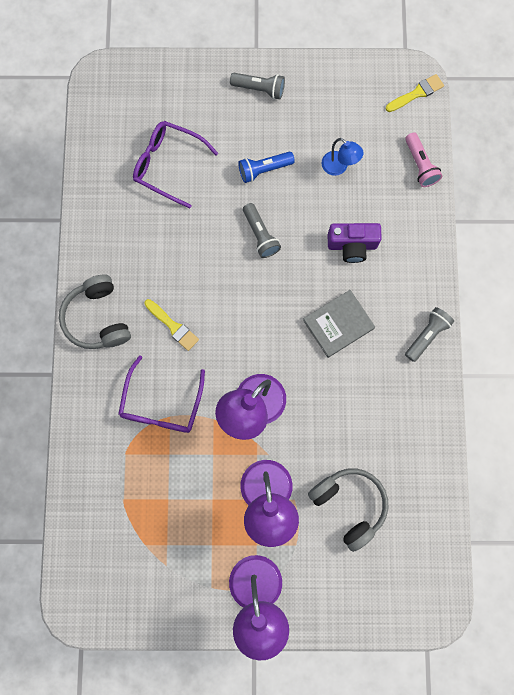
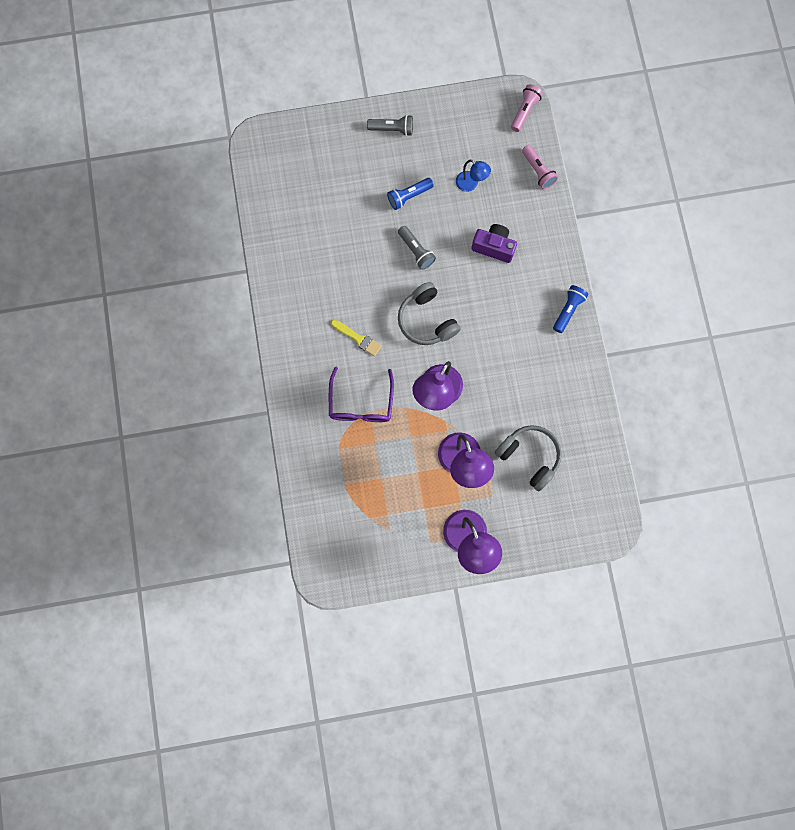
camera: 10 degrees left, 0 degrees up
grey headphones [59,274,131,349] -> grey headphones moved to [398,282,461,345]
purple glasses [133,121,218,208] -> none
grey book [303,290,375,358] -> none
purple camera [328,223,382,263] -> purple camera turned 150 degrees counterclockwise [471,224,517,263]
yellow brush [386,74,444,112] -> pink flashlight [511,84,543,132]
grey flashlight [405,307,454,362] -> blue flashlight [553,285,588,333]

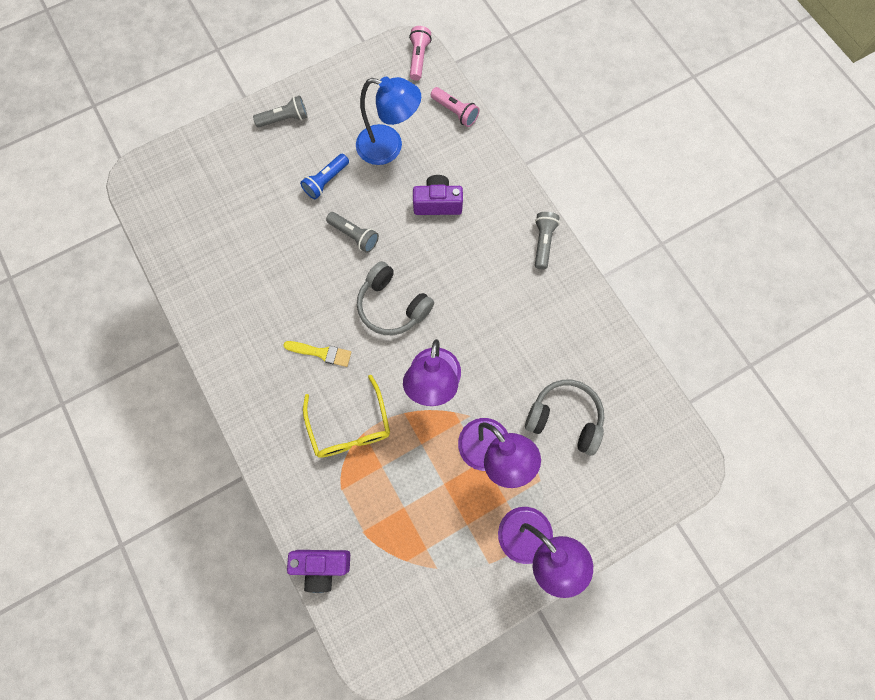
camera: 20 degrees left, 5 degrees down
purple glasses [329,366,394,422] -> yellow glasses [303,375,390,458]
blue lamp [456,160,491,192] -> blue lamp [356,77,421,165], size x1.82
blue flashlight [553,285,588,333] -> grey flashlight [535,212,560,269]
none -> purple camera [287,550,350,593]

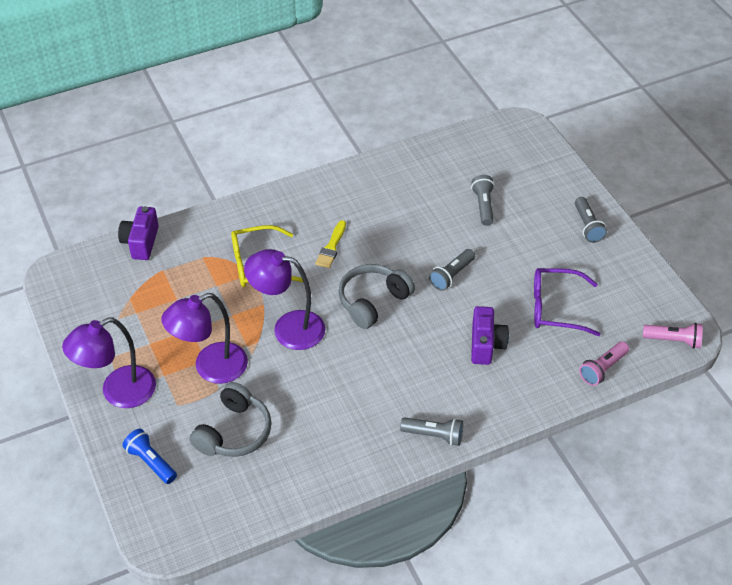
camera: 95 degrees right, 25 degrees down
blue flashlight [300,154,349,200] -> blue flashlight moved to [122,429,177,484]
blue lamp [356,77,421,165] -> purple glasses [534,268,601,336]
none -> grey flashlight [471,175,494,226]

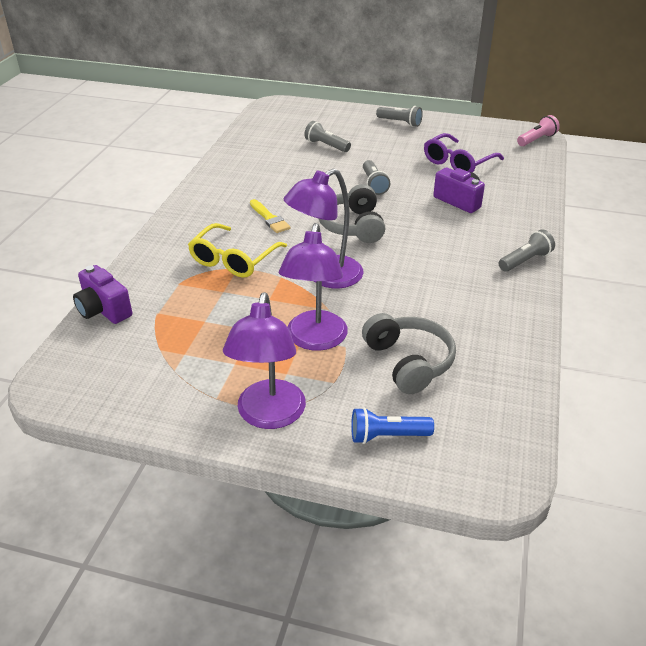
camera: 50 degrees left, 10 degrees down
pink flashlight [579,341,629,386] -> none

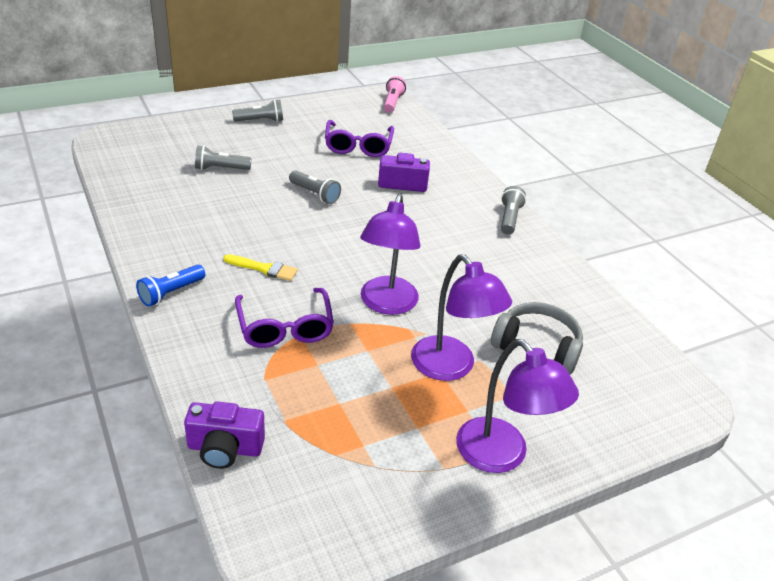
camera: 45 degrees left, 0 degrees up
yellow glasses [188,223,287,278] -> purple glasses [235,288,334,348]
grey headphones [318,184,385,243] -> none
blue flashlight [351,407,434,444] -> blue flashlight moved to [136,265,205,307]

